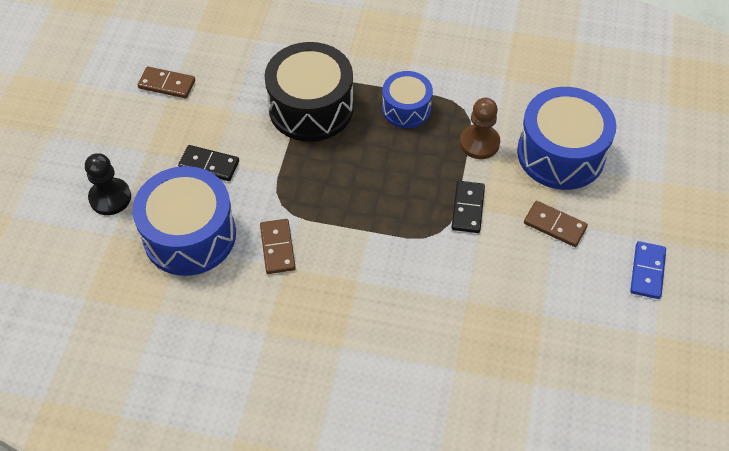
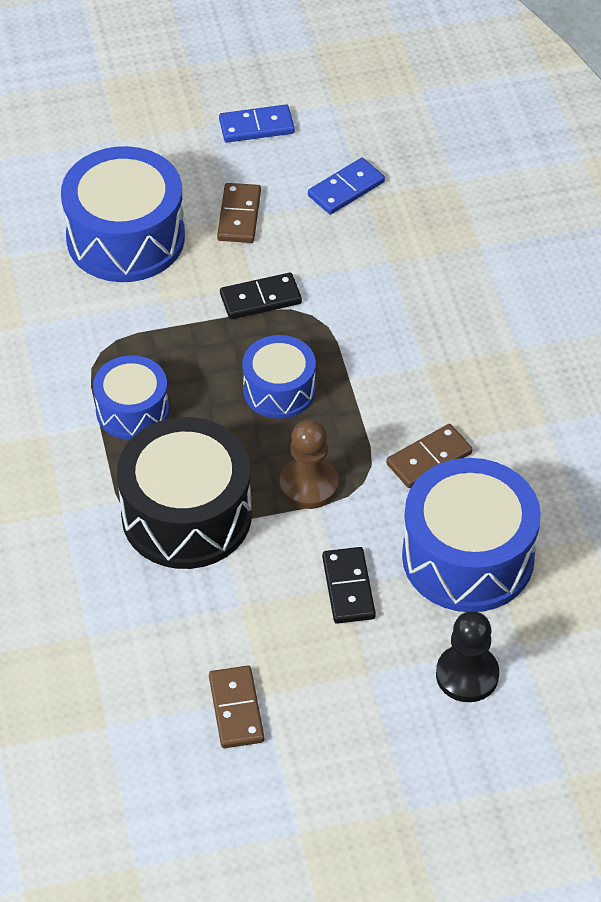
camera: 115 degrees left, 5 degrees down
brown pawn [460,98,500,159] -> brown pawn moved to [280,420,339,509]
none -> blue drum [242,335,316,419]
none -> blue domino [308,158,385,214]

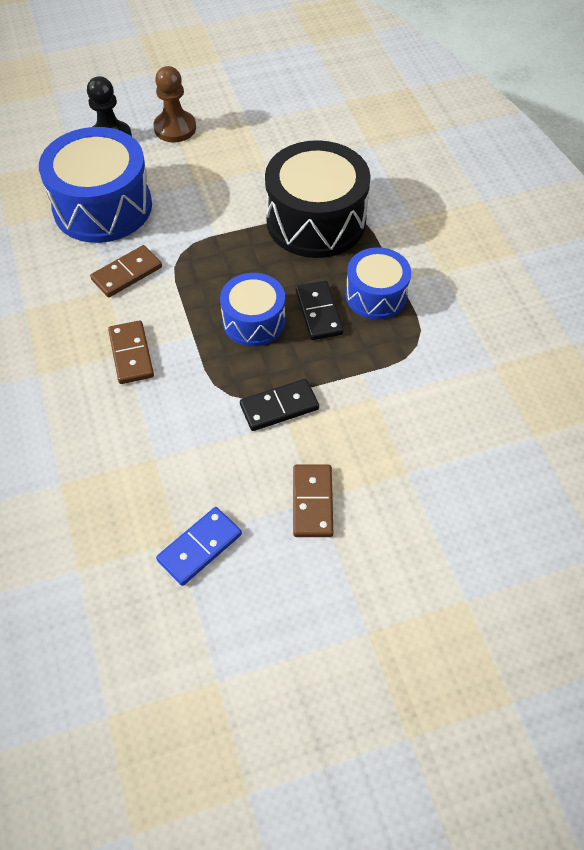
camera: 175 degrees right, 5 degrees up
blue drum [61,146,185,282] -> none
brown domino [209,665,264,748] -> brown domino moved to [108,320,154,384]
blue domino [219,105,295,143] -> none
brown pawn [280,420,339,509] -> brown pawn moved to [153,66,196,142]
black domino [322,547,376,624] -> black domino moved to [296,281,344,340]

